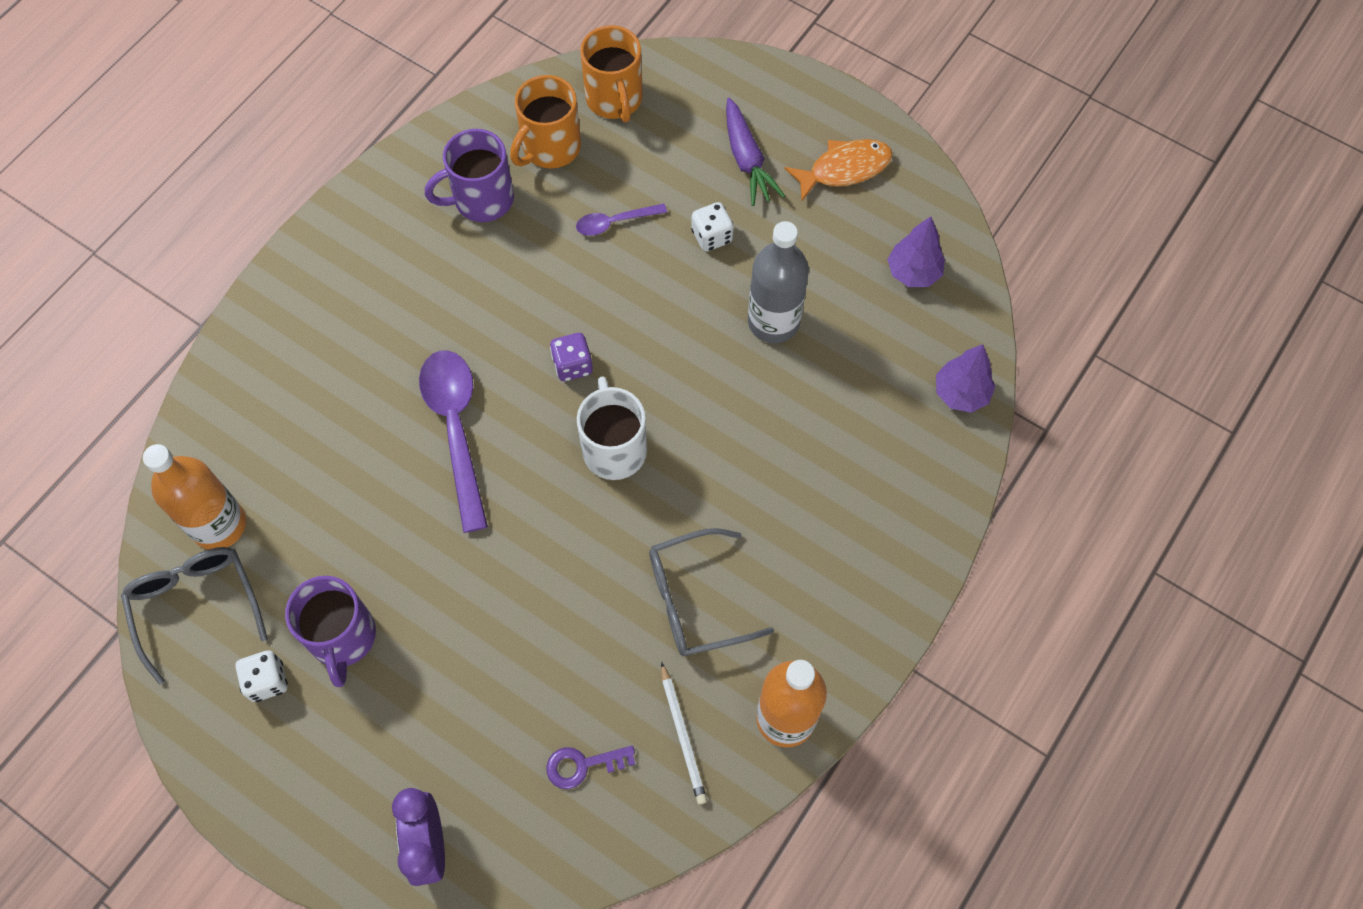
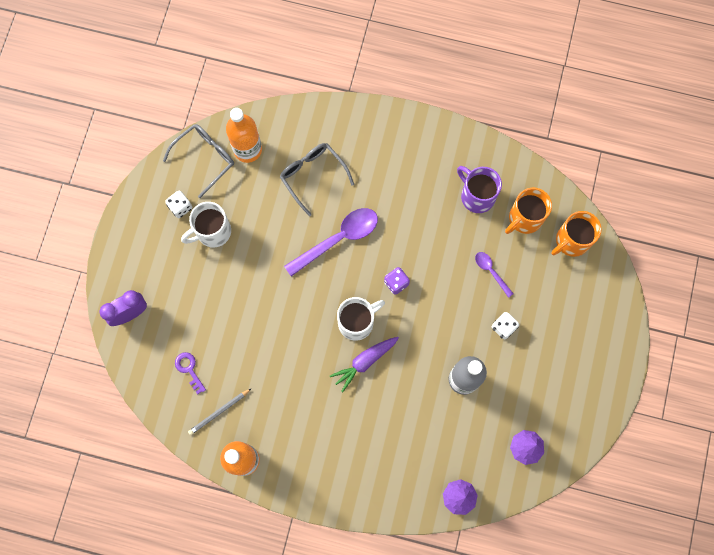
camera: 70 degrees right, 10 degrees up
purple mug [285,576,376,687] -> white mug [181,202,231,248]
orange mug [510,75,581,169] -> orange mug turned 60 degrees counterclockwise [505,188,552,234]
grey glasses [649,528,774,657] -> grey glasses moved to [280,143,354,216]
white pencil [661,662,707,804] -> grey pencil [188,388,252,435]
purple carrot [726,98,785,206] -> purple carrot moved to [330,337,399,392]
orange fish [784,139,893,201] -> none

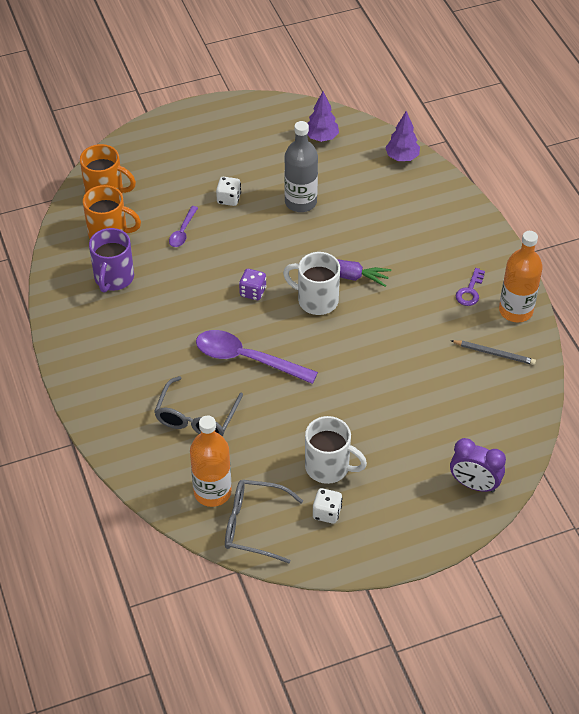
camera: 125 degrees left, 25 degrees down
purple key [175,352,206,394] -> purple key moved to [456,268,485,306]

